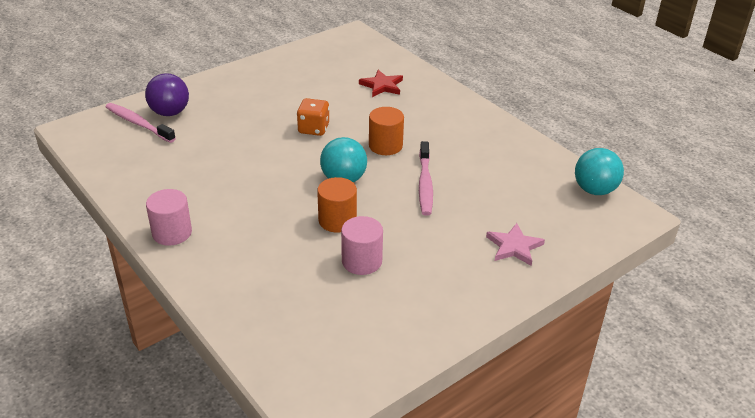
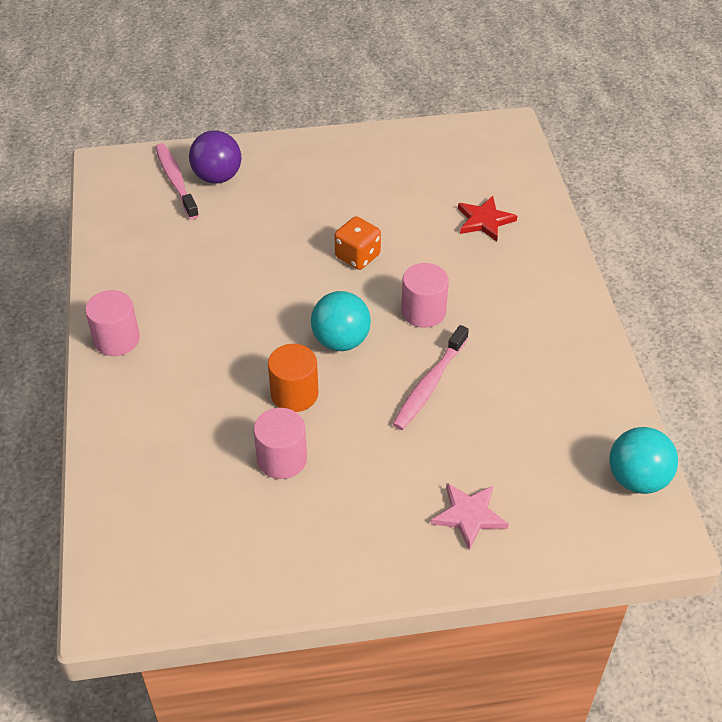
camera: 30 degrees right, 10 degrees up
orange cylinder [369,107,404,155] -> pink cylinder [401,263,449,328]

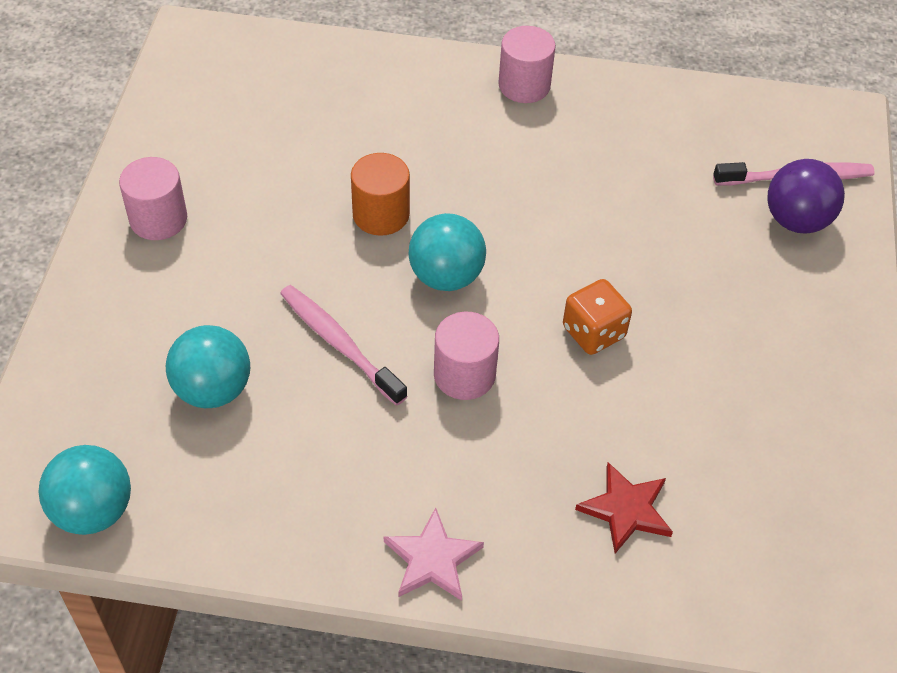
camera: 105 degrees right, 5 degrees up
pink cylinder [254,408,307,479] -> pink cylinder moved to [119,157,187,240]
pink star [431,483,509,550] -> pink star moved to [384,508,484,601]
none -> turquoise ball [166,325,250,408]

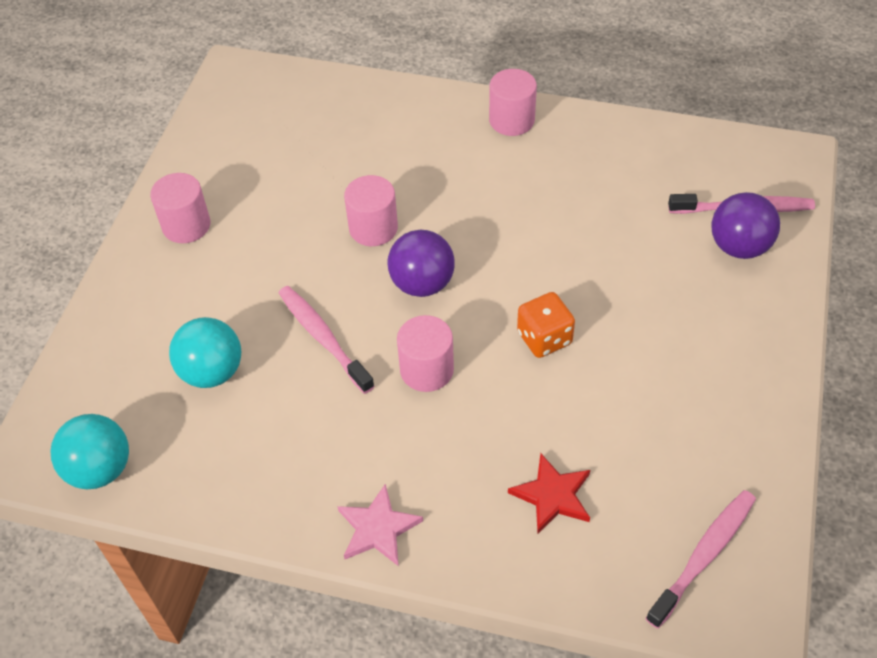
camera: 10 degrees right, 0 degrees up
orange cylinder [351,153,410,236] -> pink cylinder [344,175,398,246]
turquoise ball [409,213,486,291] -> purple ball [388,230,455,297]
none -> pink toothbrush [645,490,756,629]

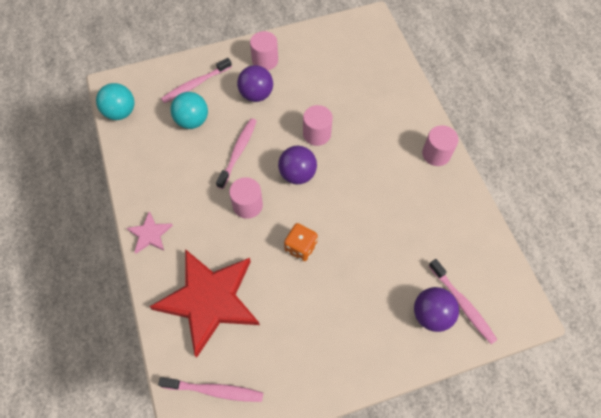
camera: 55 degrees right, 10 degrees up
red star [508,453,590,534] -> red star [149,249,260,357], size x2.26
none -> pink toothbrush [161,58,232,103]
none -> purple ball [237,65,273,102]

